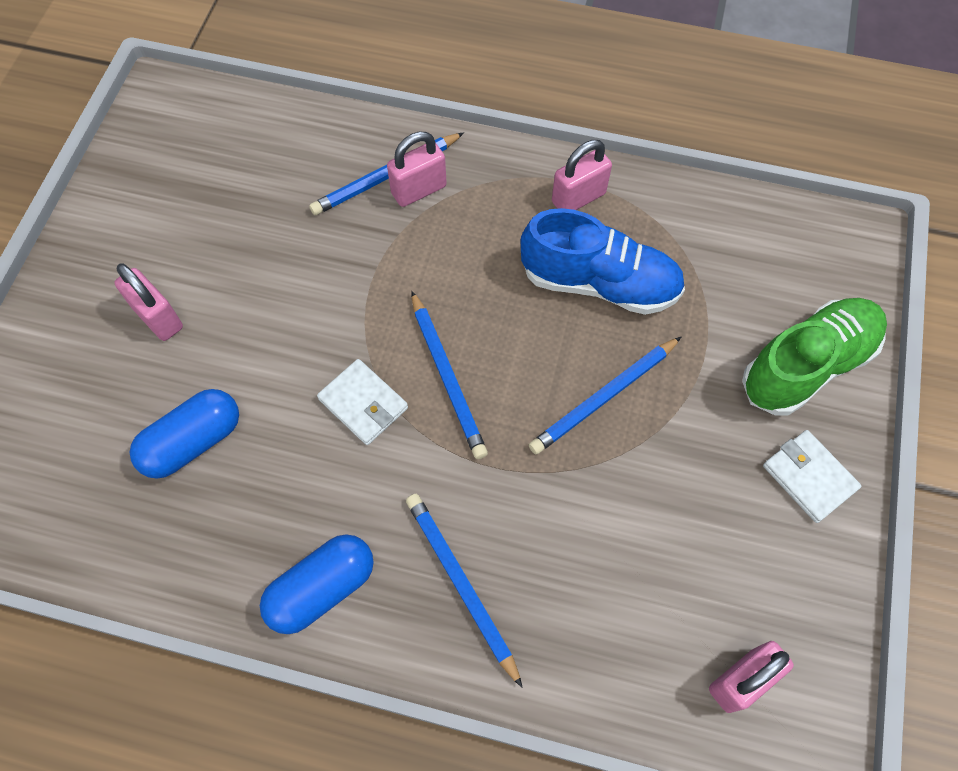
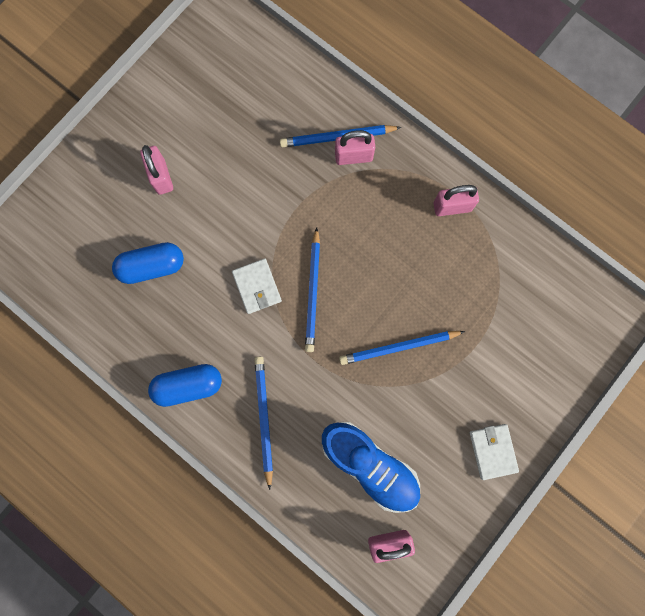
camera: 25 degrees right, 15 degrees up
blue shoe [521,208,685,315] -> blue shoe moved to [322,422,420,513]
green shoe [742,298,887,416] -> none

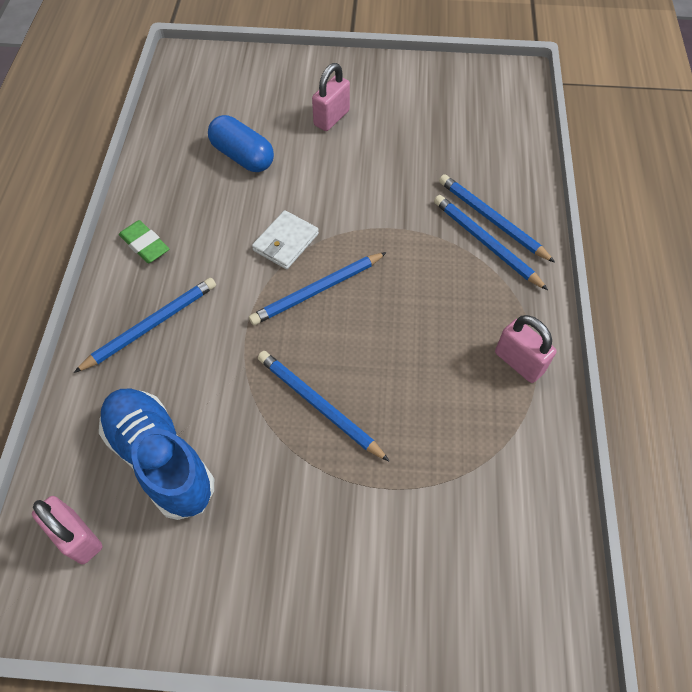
camera: 55 degrees right, 20 degrees down
blue capsule [148,364,222,407] -> green eraser [119,220,169,263]
blue shoe [322,422,420,513] -> blue shoe turned 135 degrees clockwise [99,388,214,520]
pink padlock [335,130,375,165] -> blue pencil [434,195,548,290]
white wallet [470,424,519,480] -> none

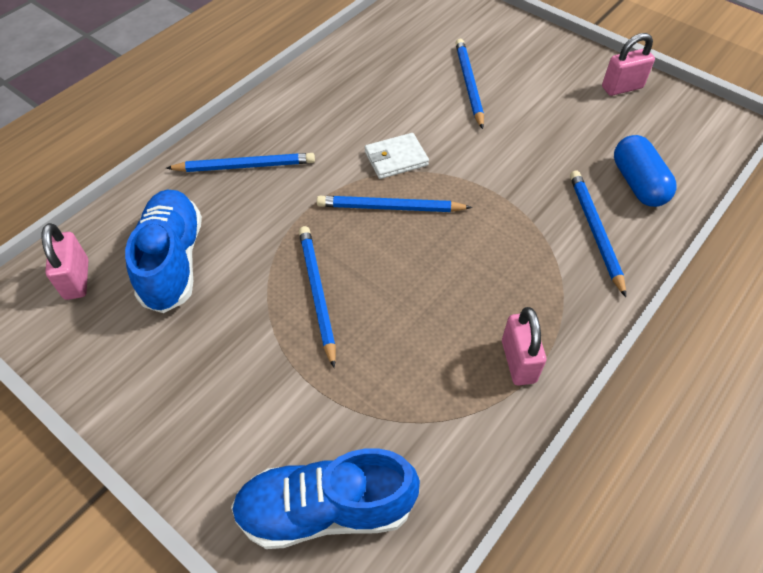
camera: 35 degrees right, 5 degrees down
green eraser [119,220,169,263] -> none
blue capsule [208,115,274,172] -> blue capsule moved to [614,135,677,207]
pink padlock [312,63,350,131] -> pink padlock moved to [602,33,655,96]
blue pencil [434,195,548,290] -> blue pencil moved to [455,39,484,129]
none -> blue shoe [231,448,420,549]

